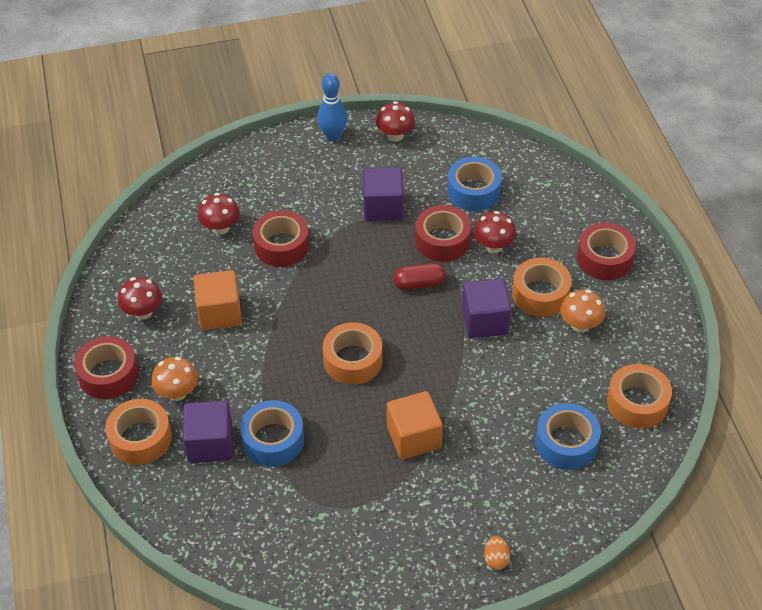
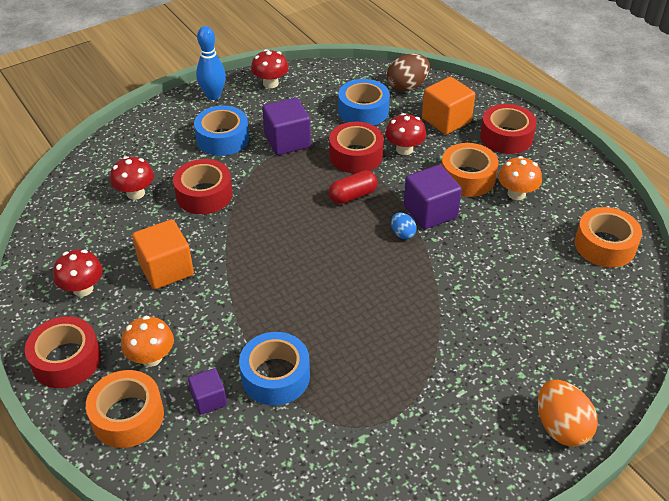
camera: 20 degrees left, 5 degrees down
purple cube [183,401,233,463] -> purple cube [188,368,227,415], size x0.58
orange tape [323,322,382,385] -> none
orange cube [387,391,443,459] -> orange cube moved to [422,77,475,135]
orange egg [484,536,510,570] -> orange egg [538,380,598,447], size x1.85
blue tape [536,403,601,470] -> blue tape moved to [194,105,249,156]
none -> brown egg [387,53,430,92]
none -> blue egg [391,212,417,239]

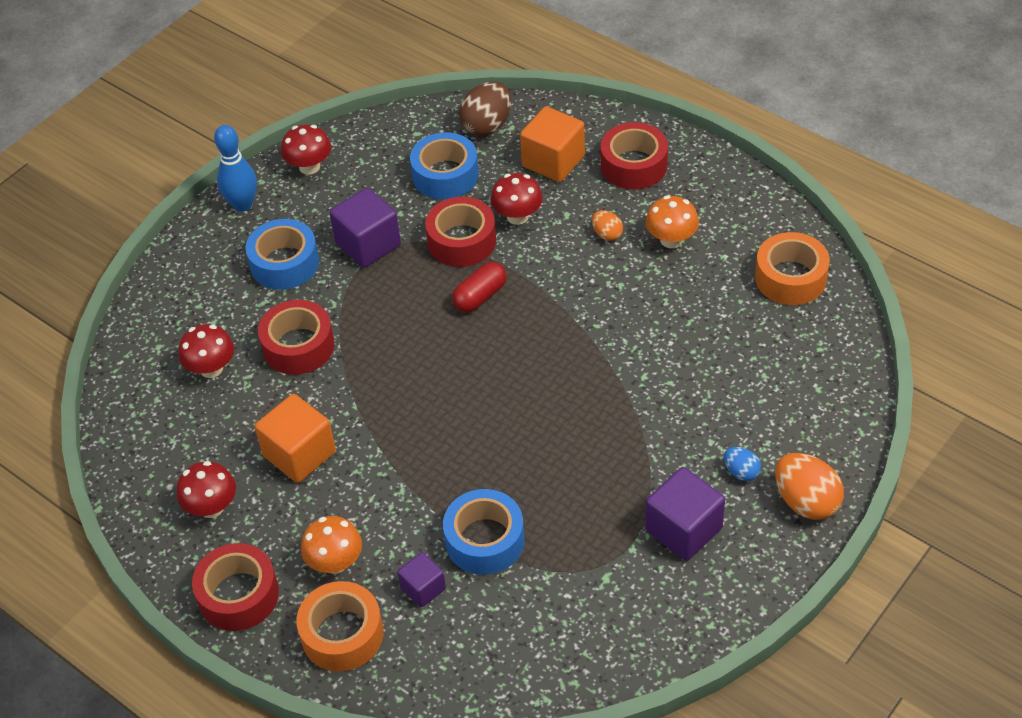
camera: 15 degrees left, 5 degrees up
blue egg [391,212,417,239] -> blue egg moved to [724,447,761,481]
purple cube [404,165,462,230] -> purple cube moved to [645,467,725,561]
orange tape [441,143,499,197] -> orange egg [592,210,623,241]

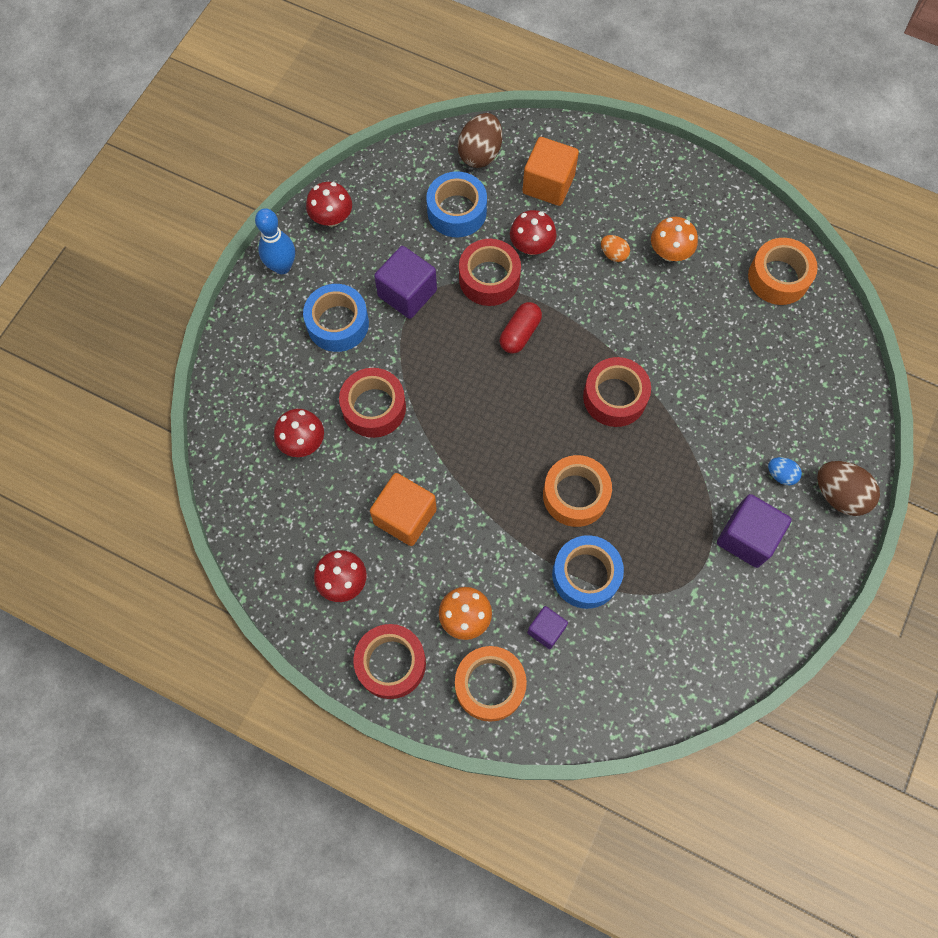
camera: 15 degrees left, 20 degrees up
red tape [601,122,668,190] -> red tape moved to [583,357,651,427]
orange egg [775,453,844,520] -> brown egg [817,461,880,516]
none -> orange tape [543,455,612,527]

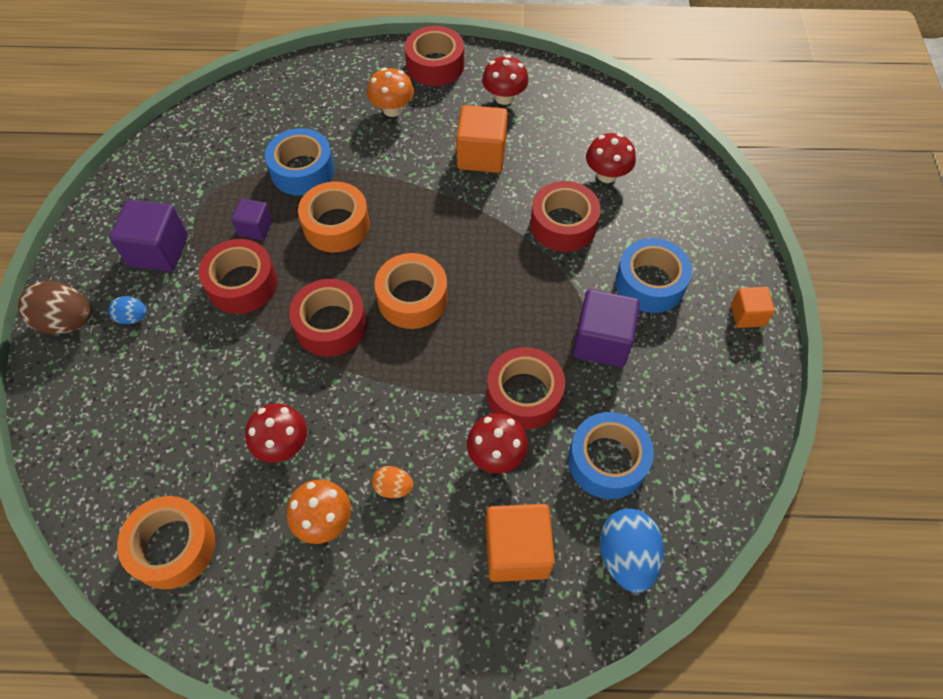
camera: 155 degrees right, 10 degrees down
blue bowling pin [255,208,295,274] -> orange cube [731,287,775,328]
red mushroom [306,182,352,227] -> red mushroom moved to [245,403,307,463]
orange tape [455,646,527,722] -> orange tape moved to [375,253,448,329]
brown egg [458,113,502,168] -> blue egg [600,509,664,593]
red capsule [500,302,542,354] -> none
purple cube [527,606,568,649] -> purple cube moved to [232,199,272,240]
none -> red tape [198,239,277,314]

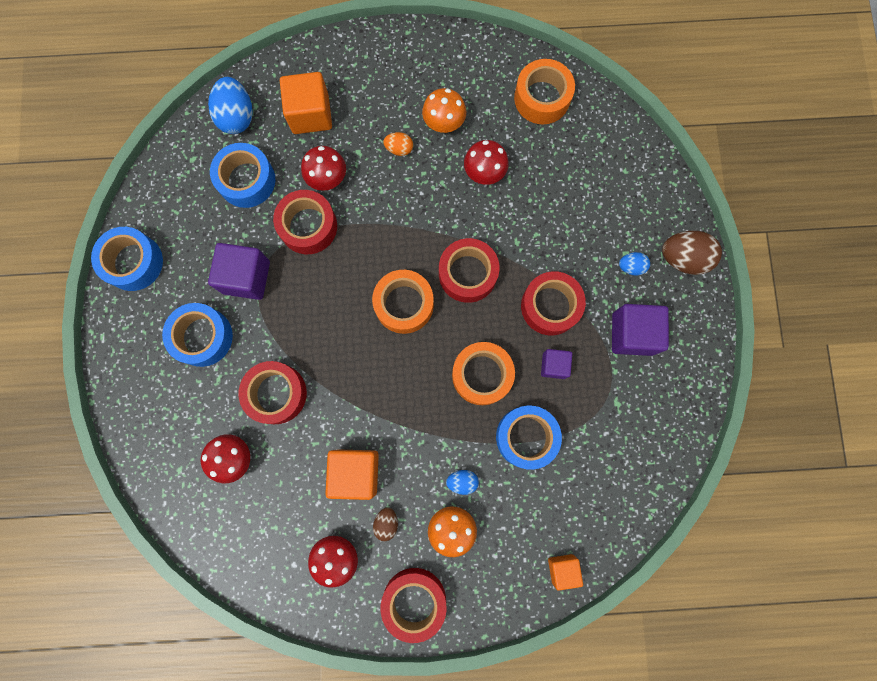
camera: 175 degrees right, 20 degrees up
orange cube [731,287,775,328] -> orange cube moved to [548,554,583,590]
none -> blue tape [91,227,163,291]
none -> brown egg [373,507,398,541]
none -> blue egg [446,470,479,495]

